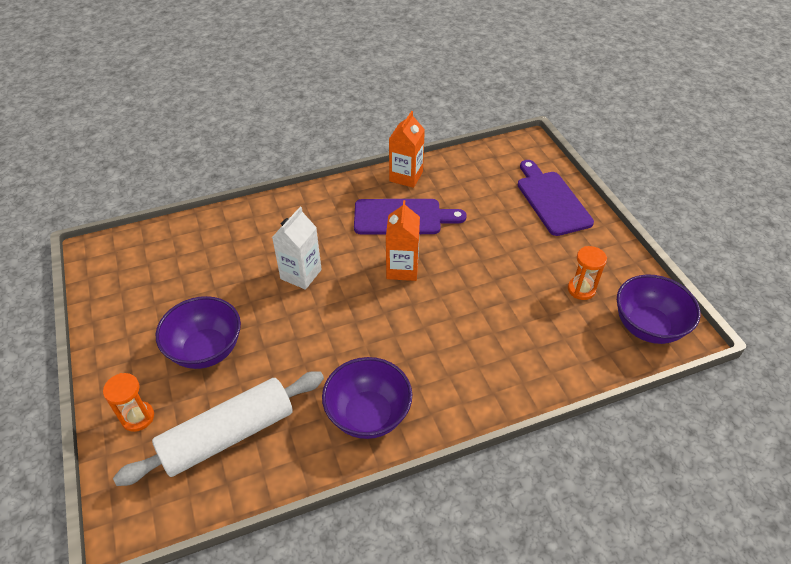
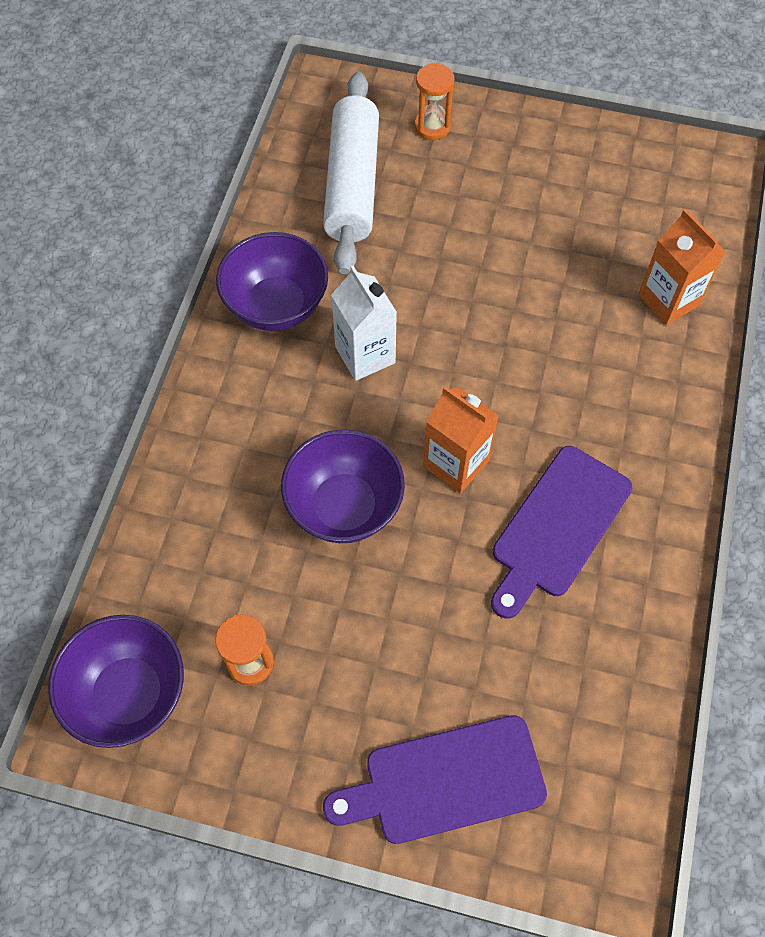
camera: 125 degrees right, 15 degrees up
purple bowl [156,296,241,369] -> purple bowl moved to [281,430,405,543]
white carton [272,207,322,290] -> white carton moved to [331,266,397,381]
orange carton [389,111,425,188] -> orange carton moved to [638,209,726,325]
purple cutting board [518,160,594,236] -> purple cutting board turned 150 degrees clockwise [323,715,547,844]

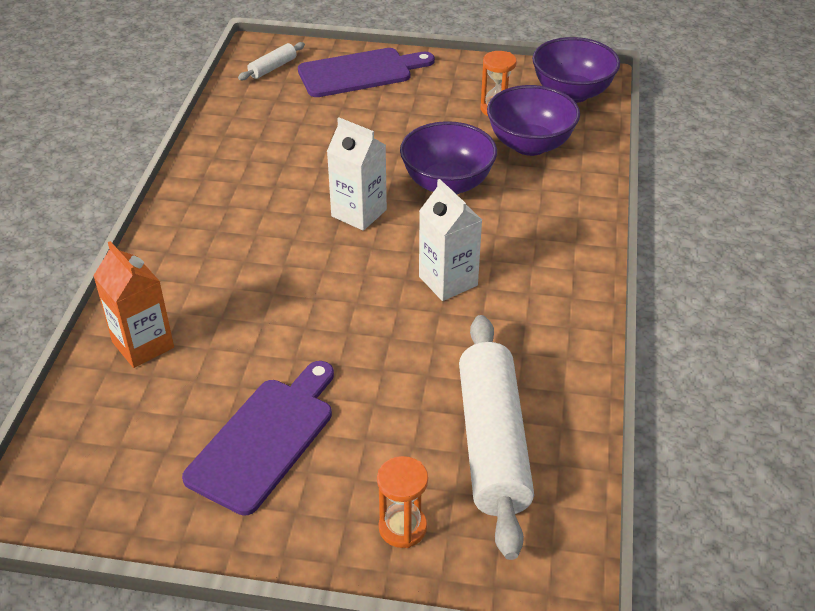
camera: 175 degrees right, 20 degrees down
purple bowl [216,232,328,331] -> purple bowl moved to [487,85,580,156]
orange carton [423,386,499,493] -> white carton [327,117,387,231]
purple cutting board [491,446,632,619] -> purple cutting board moved to [182,361,334,516]
none -> white rolling pin [238,42,305,80]

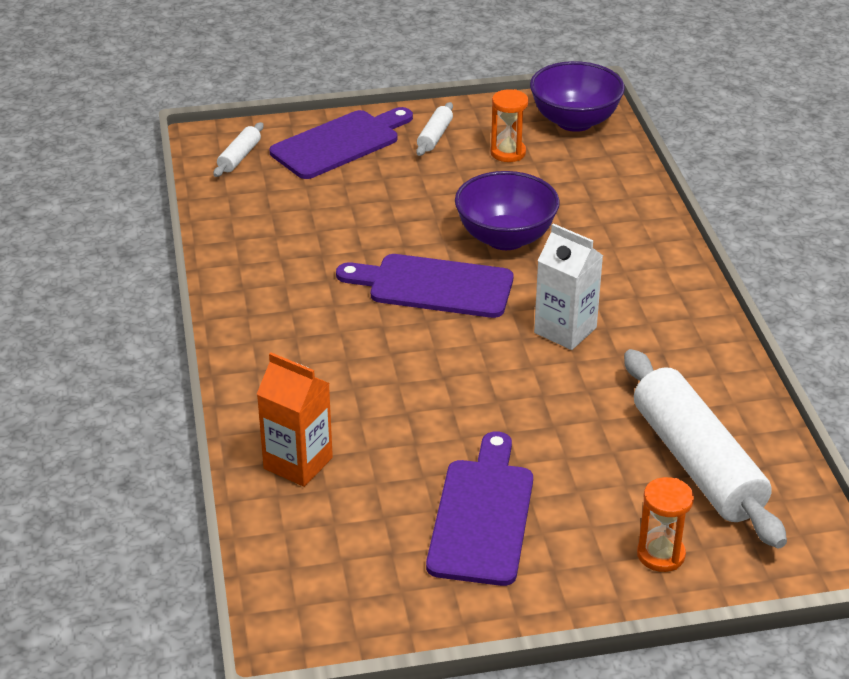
camera: 20 degrees left, 5 degrees down
white carton [327,117,387,231] -> purple cutting board [336,254,513,318]
purple bowl [487,85,580,156] -> none
none -> white rolling pin [416,102,453,156]

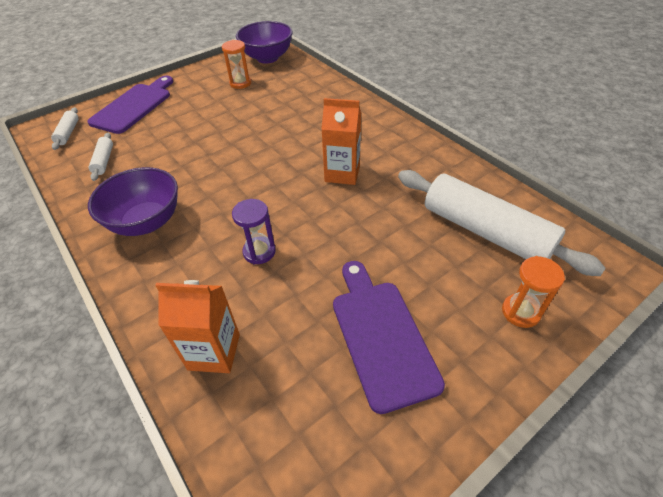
camera: 25 degrees left, 10 degrees up
purple cutting board [336,254,513,318] -> none
white rolling pin [416,102,453,156] -> white rolling pin moved to [89,133,113,181]
purple bowl [455,171,560,250] -> purple bowl moved to [88,167,178,236]
white carton [534,224,603,350] -> orange carton [321,98,361,185]
none -> purple hourglass [232,199,276,265]

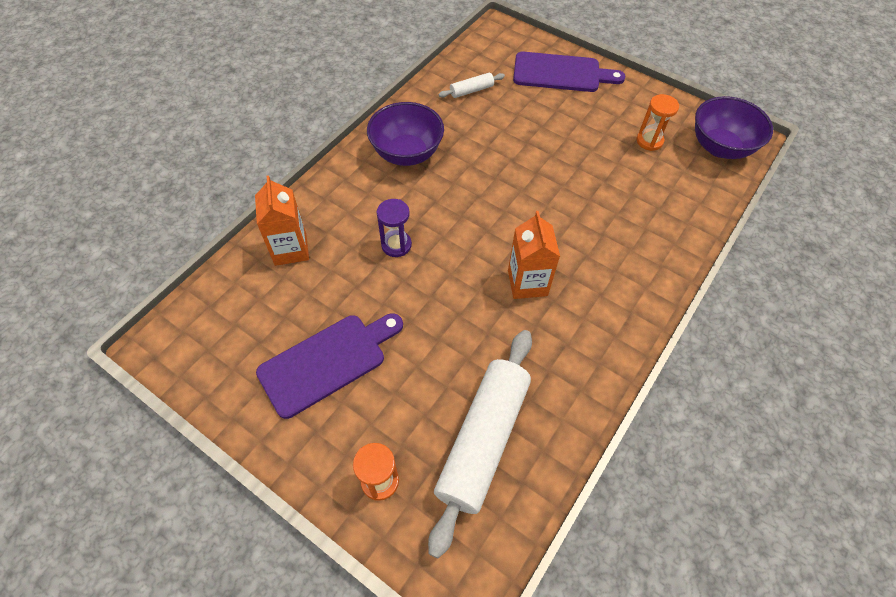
camera: 70 degrees right, 10 degrees up
white rolling pin [51,107,79,150] -> none

